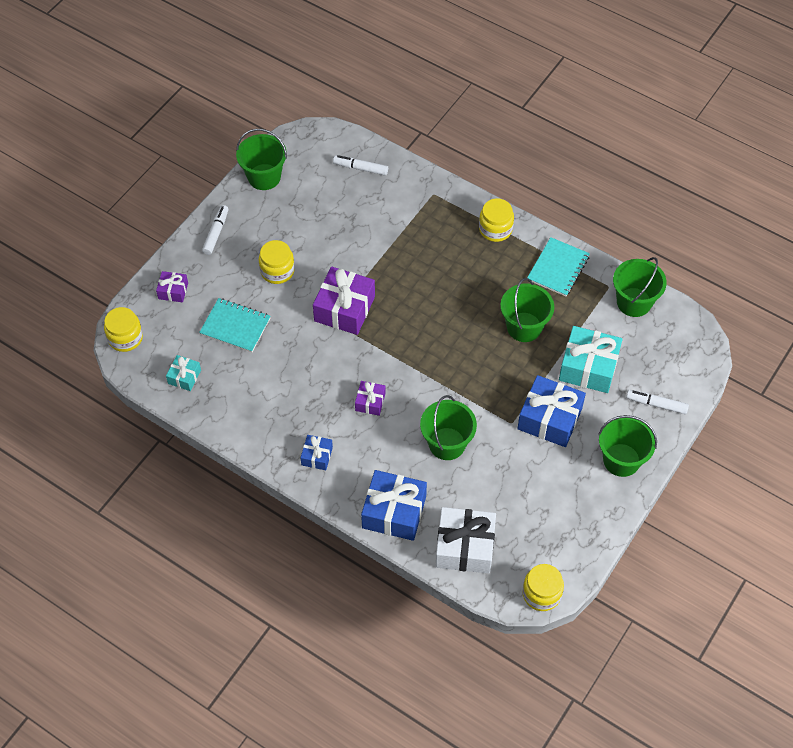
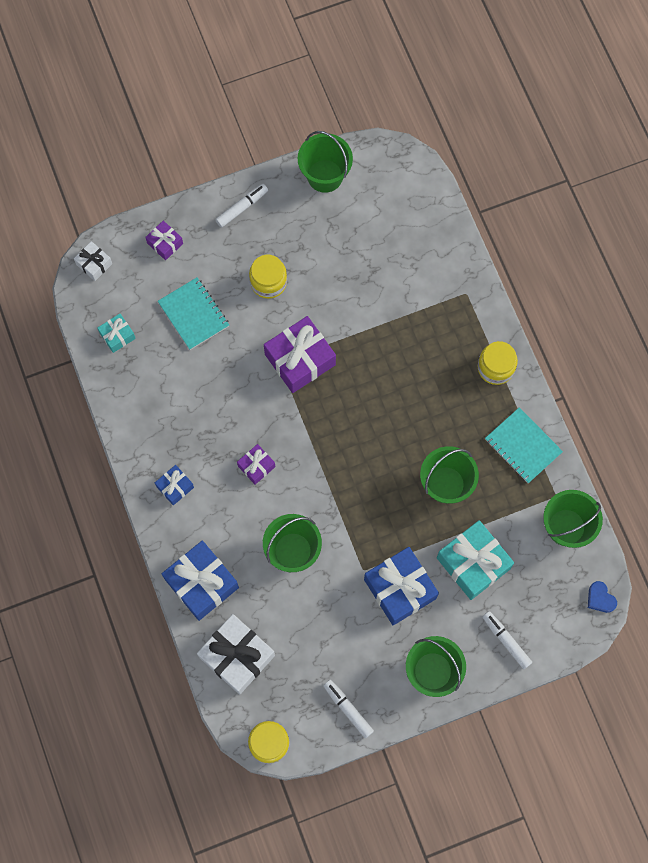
camera: 35 degrees right, 15 degrees up
yellow jar [104,307,143,352] -> white gift [74,241,112,281]
white marker [333,155,388,176] -> white marker moved to [323,680,374,738]
turquoise notebook [527,237,590,296] -> turquoise notebook turned 75 degrees clockwise [485,407,563,483]
none -> blue heart [588,581,617,613]

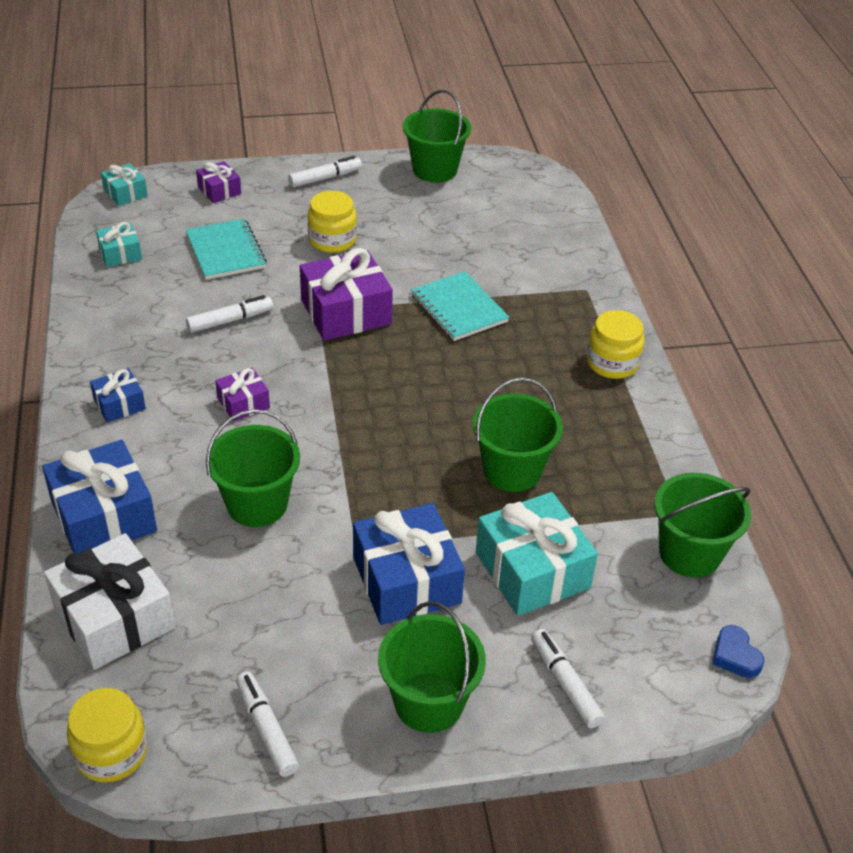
camera: 10 degrees right, 30 degrees down
white gift [74,241,112,281] -> turquoise gift [101,163,148,206]
turquoise notebook [485,407,563,483] -> turquoise notebook moved to [411,271,509,341]
none -> white marker [186,295,273,333]

